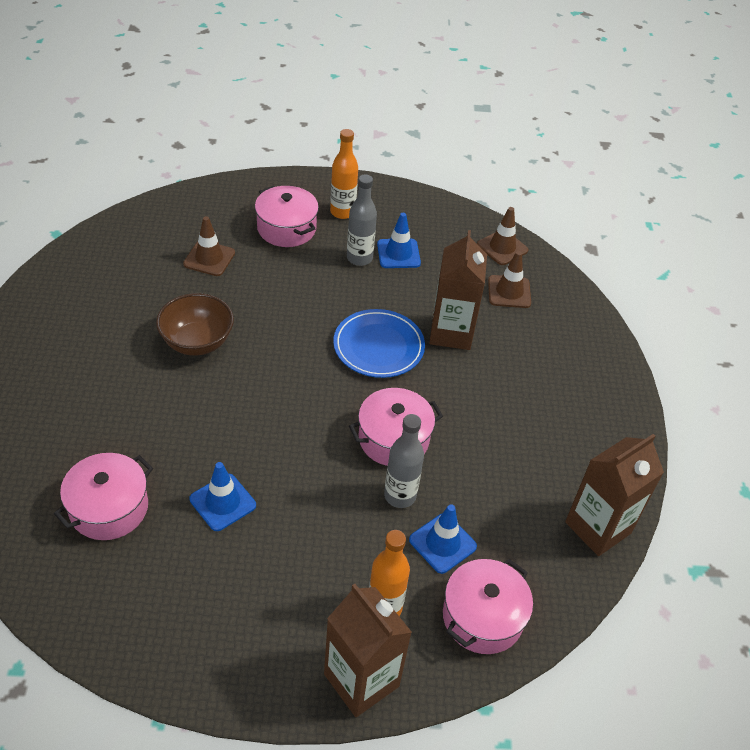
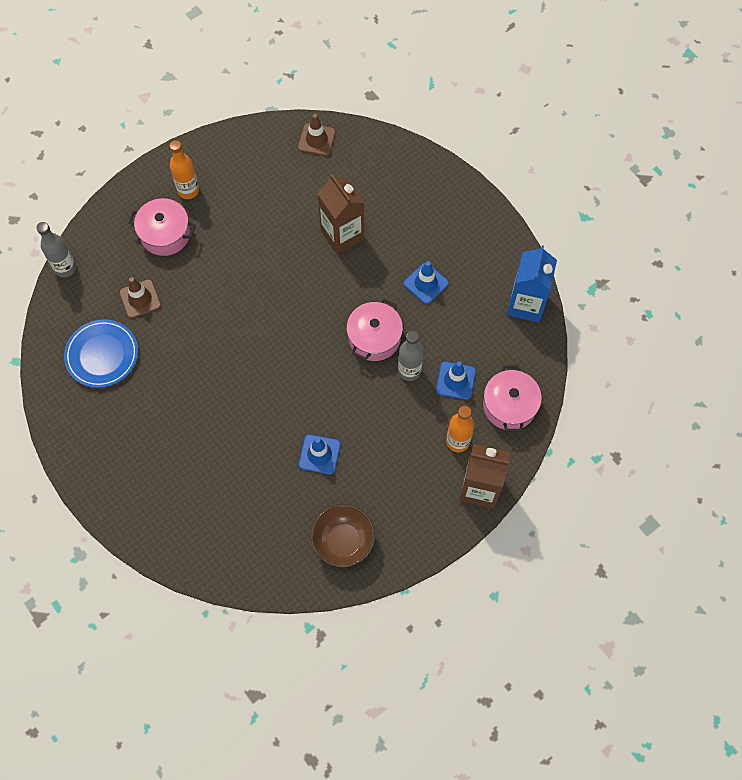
camera: 35 degrees left, 20 degrees up
pink pot [54,453,153,540] -> none
brown bowl [156,293,234,355] -> brown bowl moved to [311,504,375,567]
blue plate [333,309,425,378] -> blue plate moved to [64,319,138,388]
grey bottle [347,174,377,266] -> grey bottle moved to [36,222,76,277]
blue traffic cone [377,213,421,268] -> blue traffic cone moved to [403,261,449,304]
brown traffic cone [488,251,531,308] -> none
brown carton [565,434,664,556] -> blue carton [507,245,557,323]

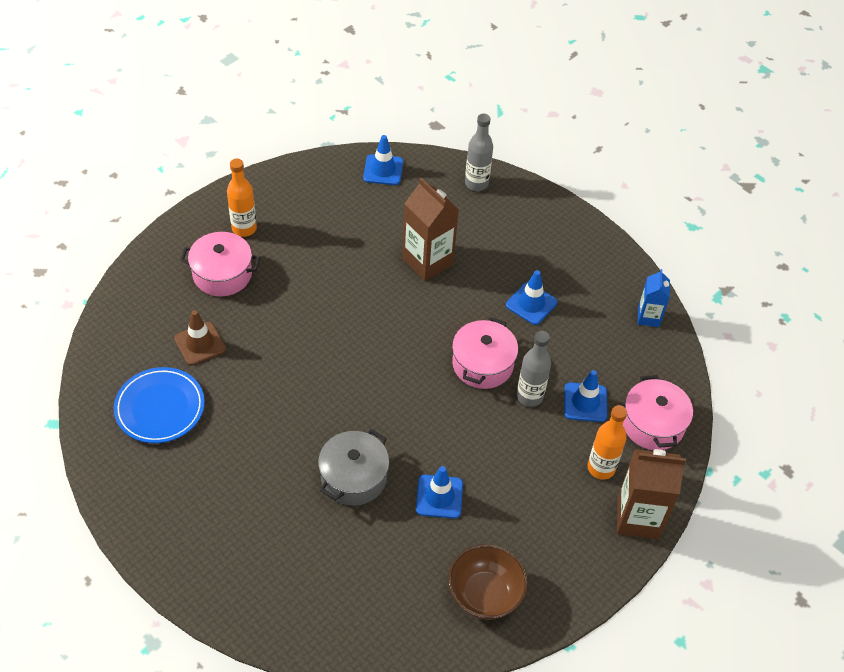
camera: 10 degrees left, 15 degrees down
grey bottle [36,222,76,277] -> grey bottle moved to [465,114,493,191]
brown traffic cone [298,114,336,156] -> blue traffic cone [363,135,403,185]
blue carton [507,245,557,323] -> blue carton [638,269,670,327], size x0.58
none -> grey pot [318,429,389,506]

